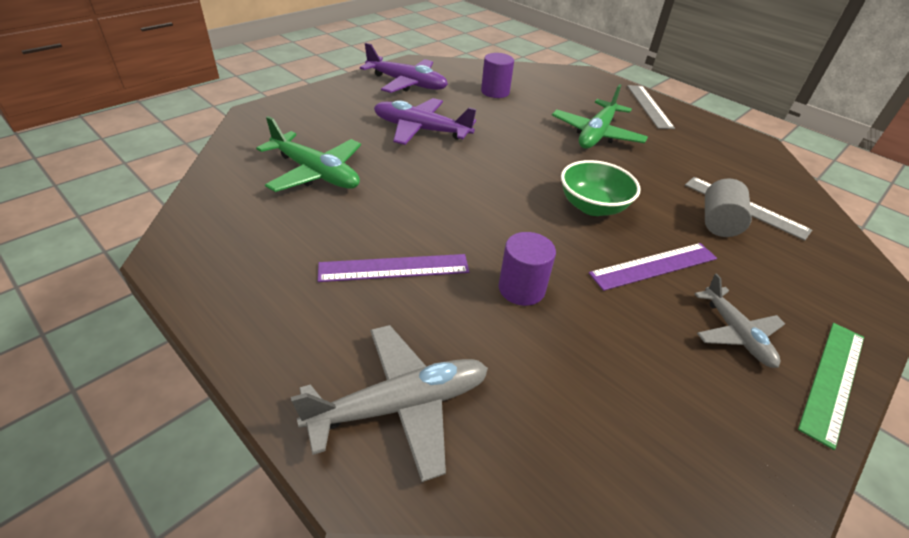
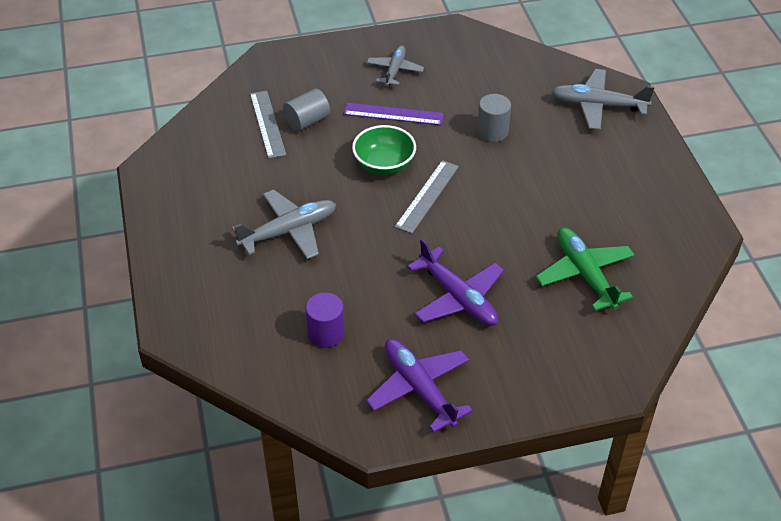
camera: 145 degrees left, 5 degrees up
purple ruler [318,254,469,282] -> none
purple cylinder [499,232,556,306] -> grey cylinder [477,94,511,142]
green plane [552,84,648,149] -> grey plane [232,190,336,259]
grey ruler [627,85,675,129] -> grey ruler moved to [395,160,459,234]
green ruler [798,323,864,450] -> none

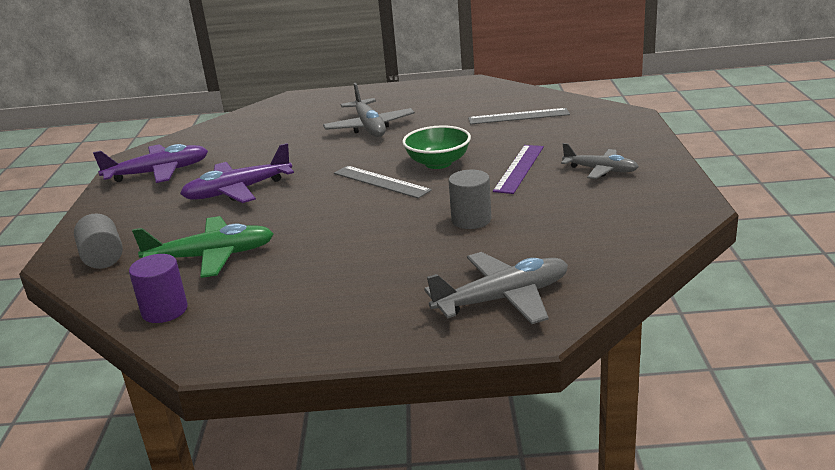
camera: 105 degrees right, 20 degrees down
grey cylinder [283,88,330,131] -> grey cylinder moved to [74,214,123,269]
purple cylinder [306,293,345,348] -> purple cylinder moved to [129,254,188,323]
grey plane [551,69,655,130] -> grey plane turned 45 degrees clockwise [424,252,568,324]

